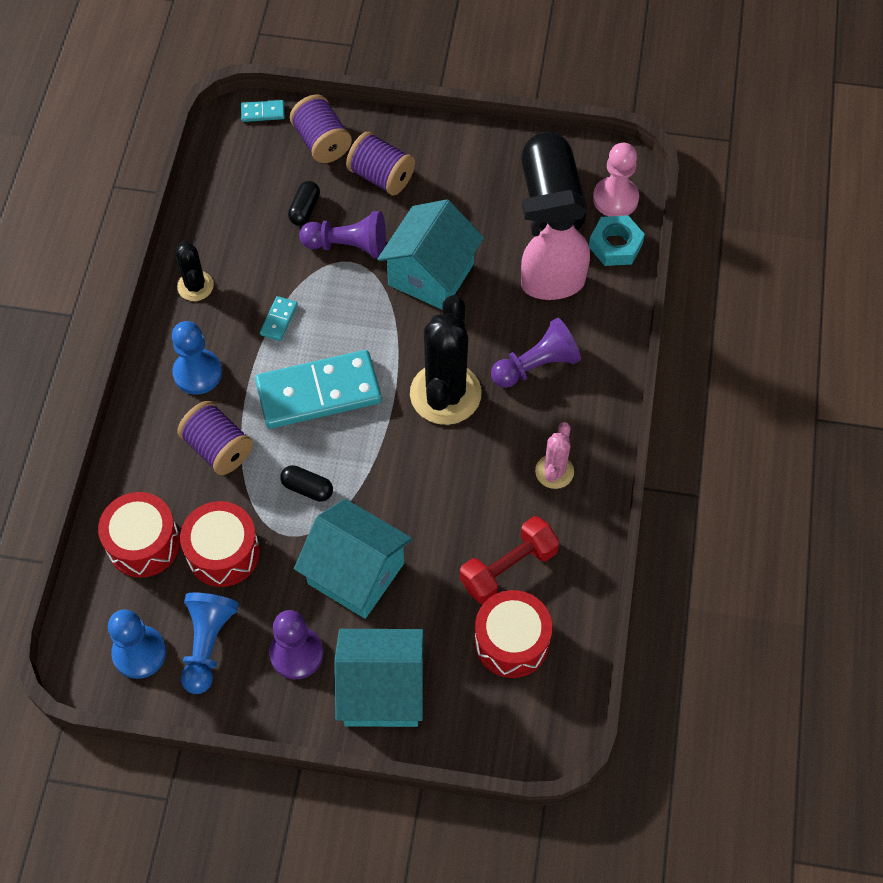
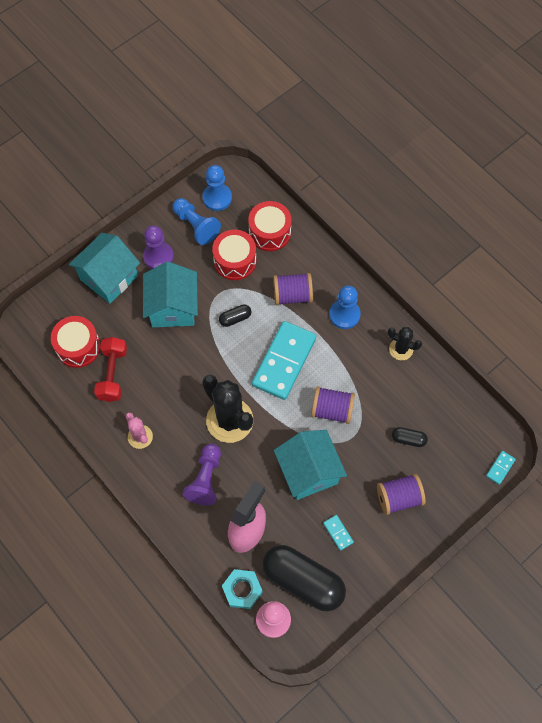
camera: 130 degrees right, 5 degrees up
turquoise domino [260,296,298,341] -> turquoise domino moved to [323,515,354,551]
black capsule [288,181,320,226] -> black capsule turned 45 degrees counterclockwise [392,427,428,447]
purple spool [290,95,352,163] -> purple spool moved to [311,386,355,424]
turquoise house [294,499,412,619] -> turquoise house turned 75 degrees counterclockwise [143,262,198,327]
purple pawn [299,211,386,259] -> none

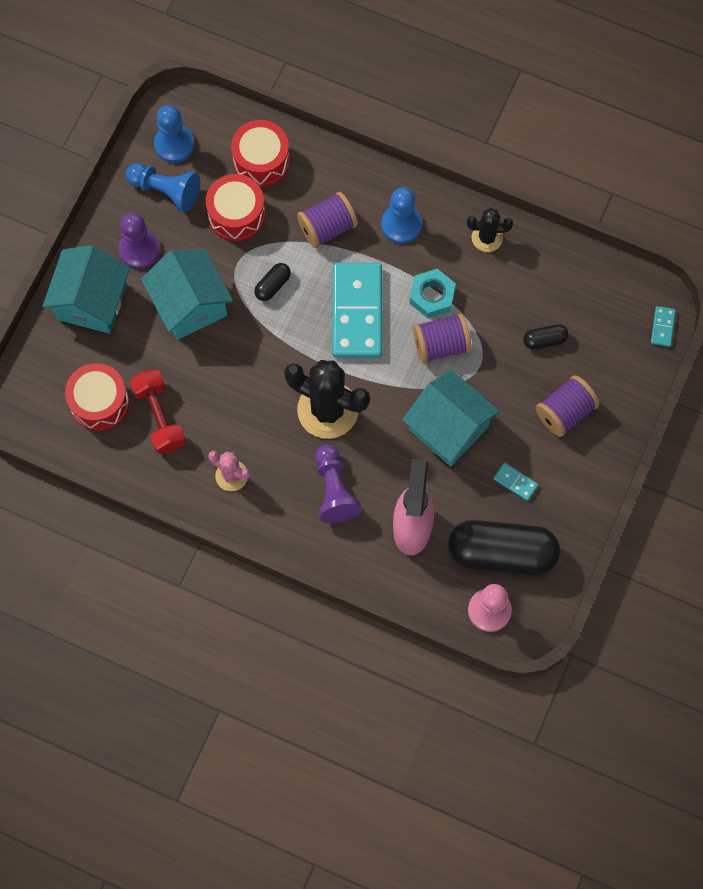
camera: 25 degrees left, 5 degrees up
turquoise nut [222,569,263,609] -> turquoise nut moved to [409,269,456,318]

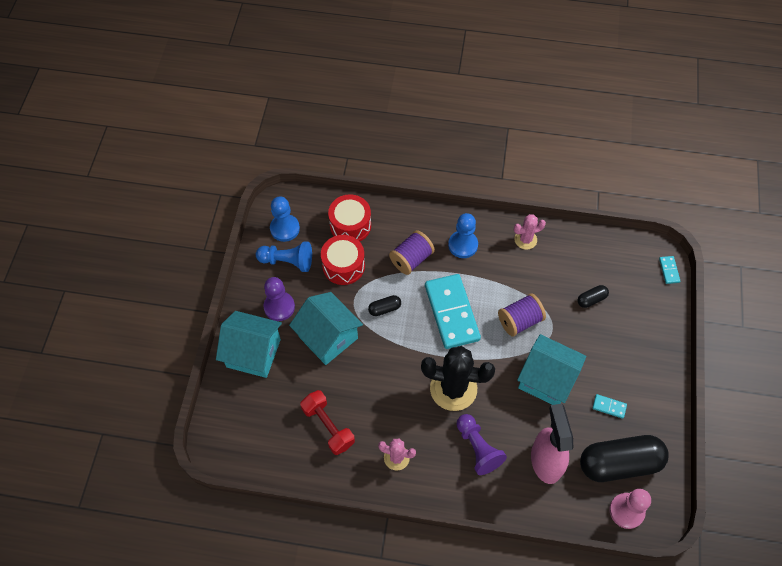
camera: 15 degrees left, 10 degrees down
turquoise house [43,245,130,334] -> turquoise house turned 75 degrees counterclockwise [216,311,282,378]
red drum [65,363,129,431] -> none
black capsule [254,263,291,301] -> black capsule turned 45 degrees clockwise [368,295,401,316]
turquoise nut [409,269,456,318] -> none
black cactus [467,208,513,252] -> pink cactus [514,214,546,250]
purple spool [535,375,600,437] -> none

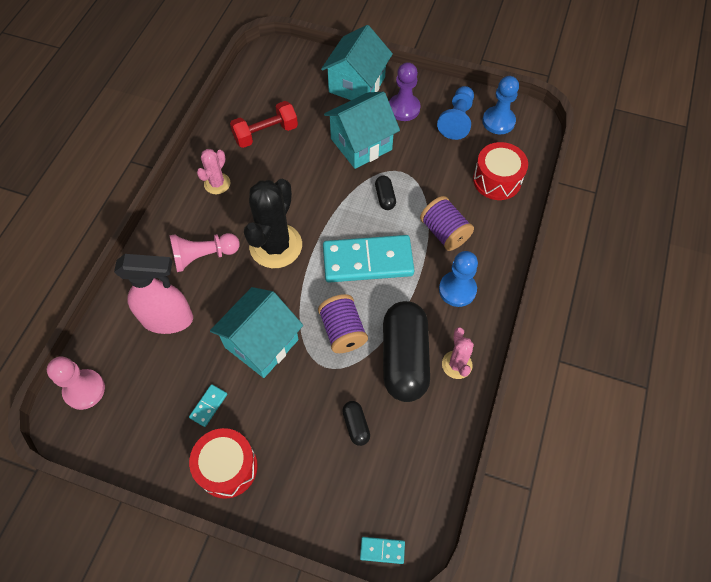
camera: 100 degrees right, 0 degrees up
red drum [321,235,365,285] -> red drum moved to [189,428,258,499]
purple pawn [457,414,507,475] -> pink pawn [170,233,240,272]
black capsule [580,435,669,482] -> black capsule moved to [383,301,430,402]

